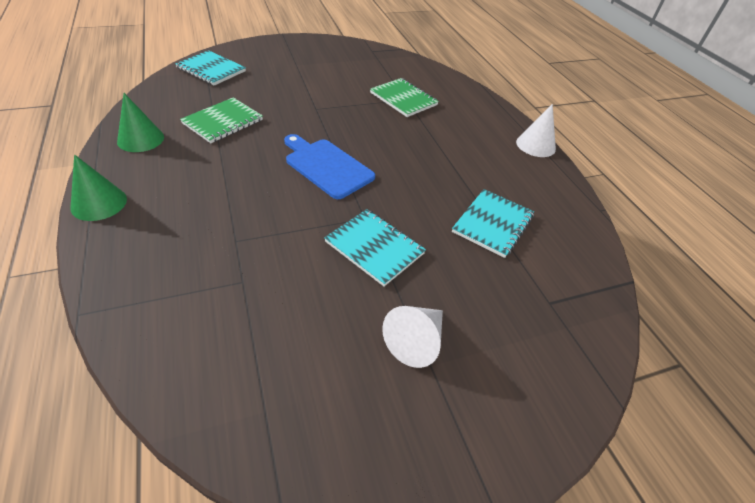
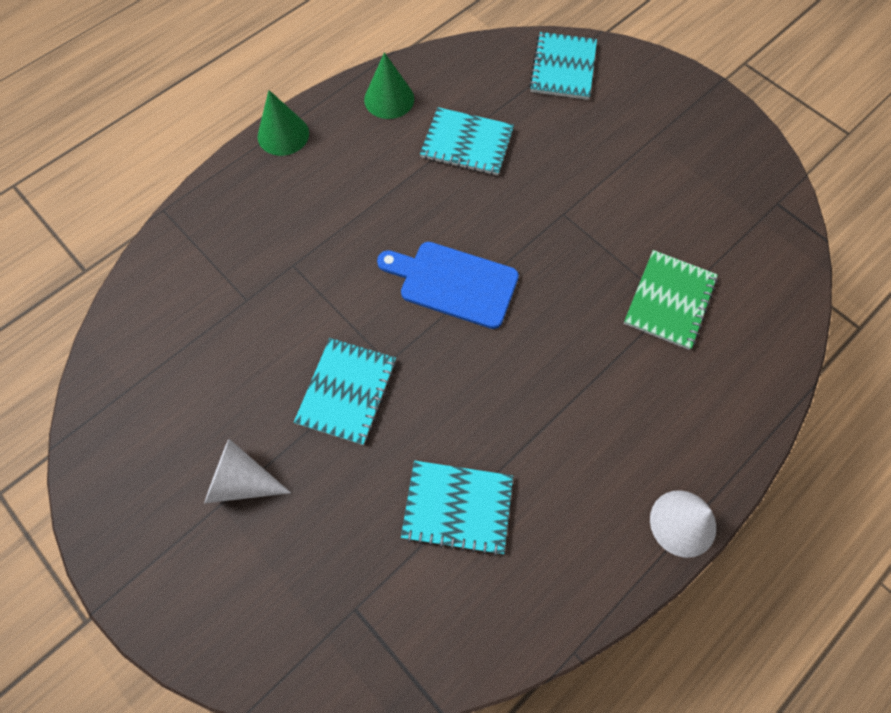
camera: 70 degrees right, 20 degrees up
green notebook [180,97,263,143] -> turquoise notebook [420,107,514,176]
blue cutting board [284,134,375,199] -> blue cutting board turned 90 degrees counterclockwise [377,242,519,329]

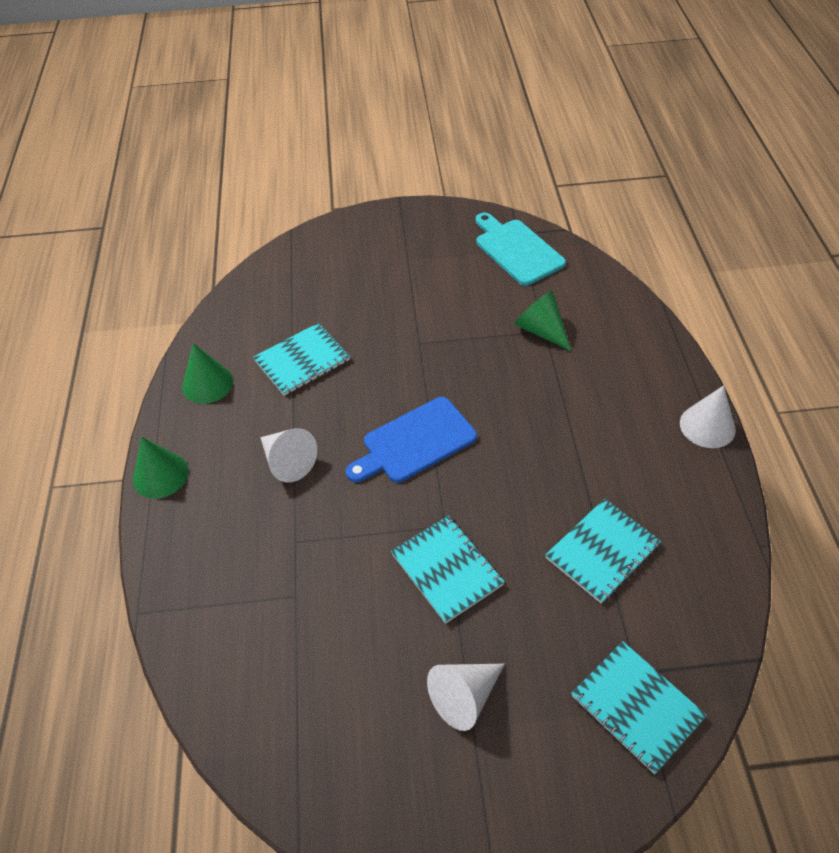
camera: 50 degrees left, 15 degrees down
turquoise notebook [529,32,597,100] -> turquoise notebook moved to [571,641,707,774]
green notebook [624,250,718,350] -> green cone [514,291,571,351]
none -> white cone [260,428,317,482]
none -> turquoise cutting board [476,213,566,286]

